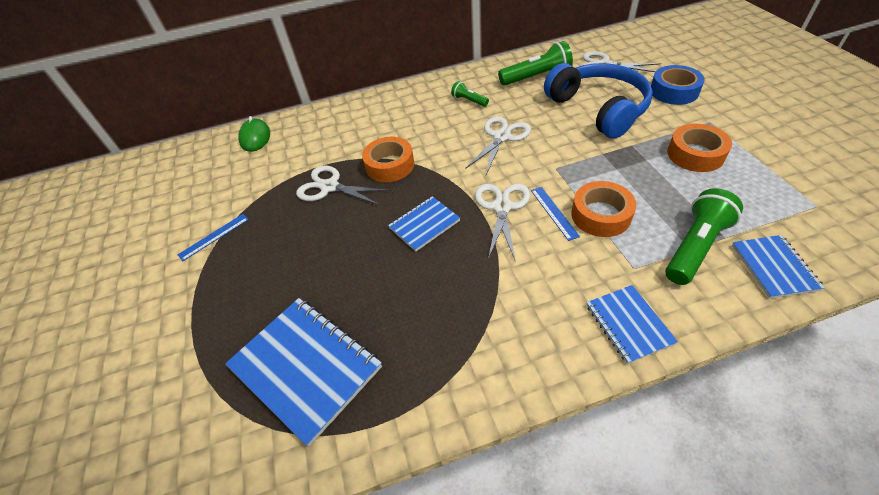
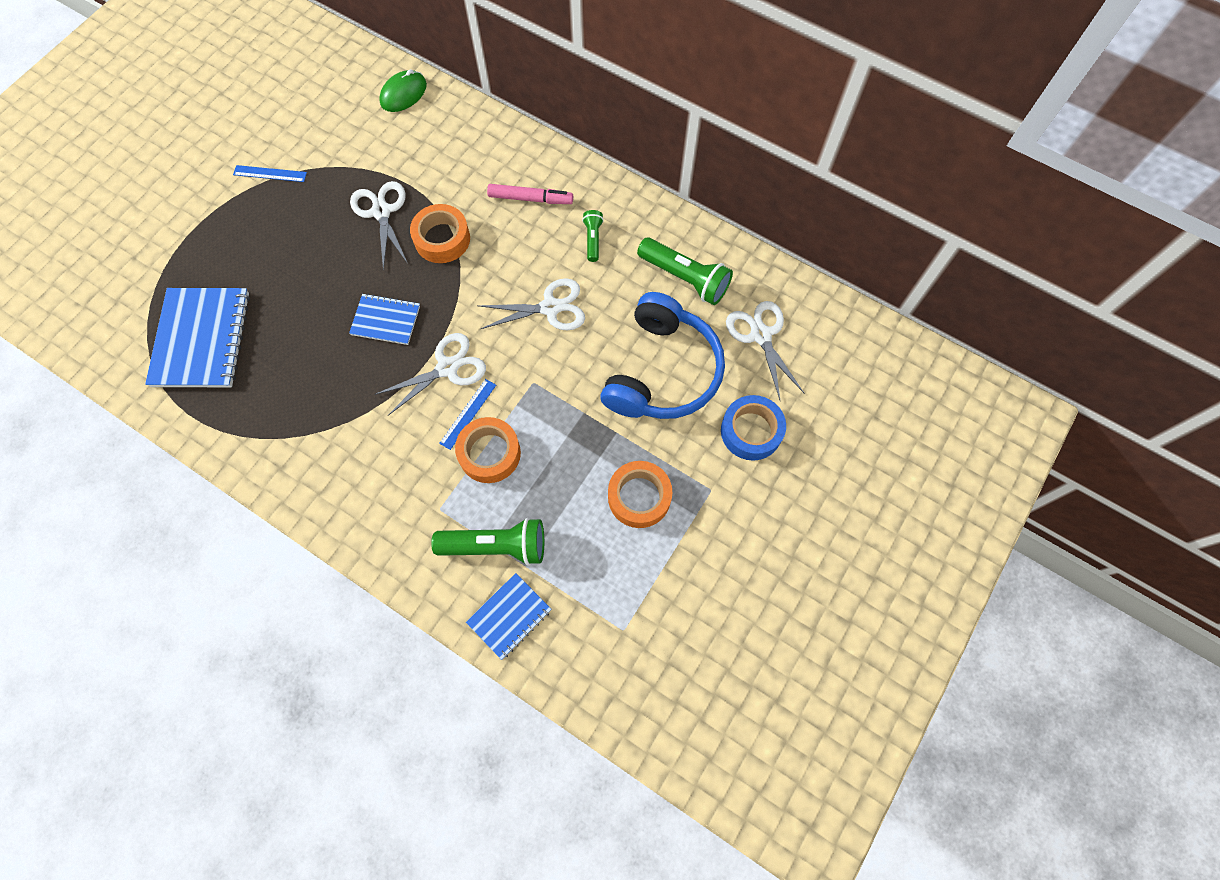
camera: 45 degrees right, 20 degrees up
blue notebook [586,285,678,364] -> none
none -> pink marker [487,184,573,204]

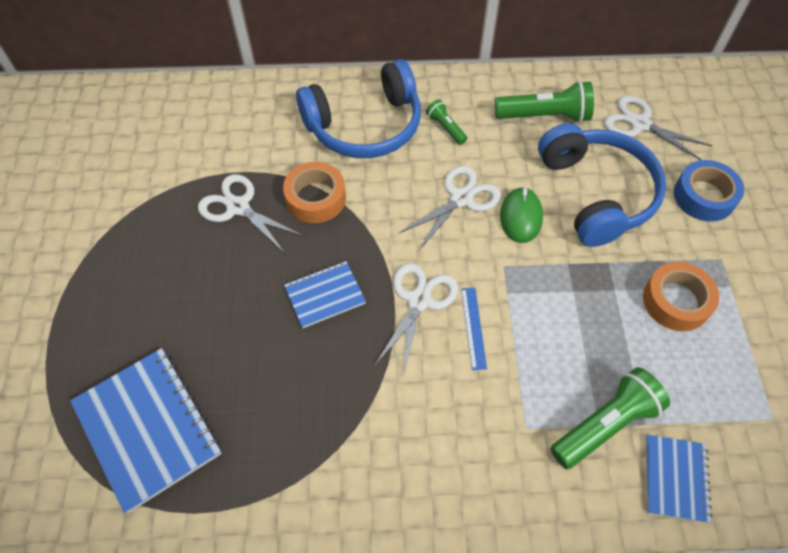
camera: 35 degrees left, 10 degrees down
blue ruler [233,165,307,182] -> none
green mouse [379,69,427,112] -> green mouse moved to [500,187,543,243]
orange tape [455,417,521,483] -> none
pink marker [487,184,573,204] -> blue headphones [296,59,421,158]

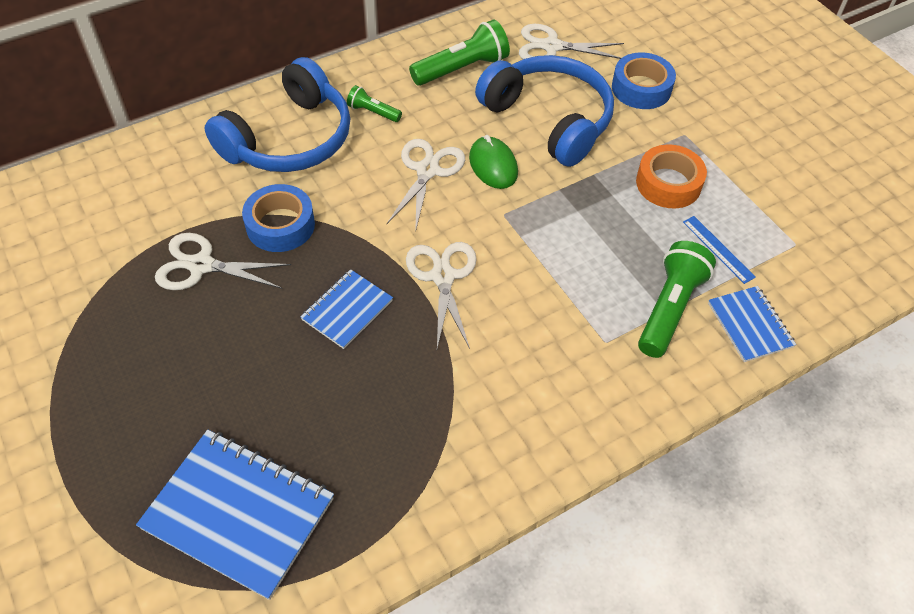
camera: 30 degrees left, 5 degrees down
orange tape [283,162,346,223] -> blue tape [242,184,315,252]
blue ruler [461,288,487,370] -> blue ruler moved to [683,216,756,284]

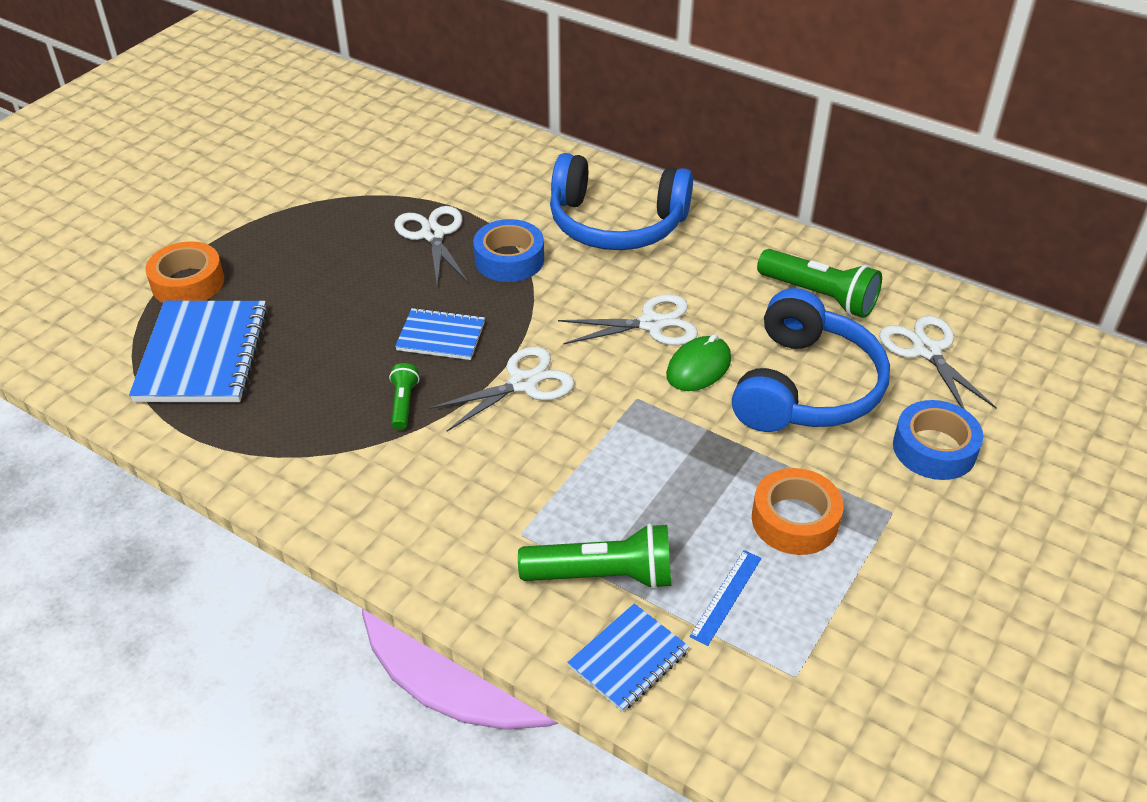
camera: 65 degrees right, 10 degrees down
green flashlight [347,85,402,122] -> green flashlight moved to [389,363,419,430]
none -> orange tape [145,241,224,303]

